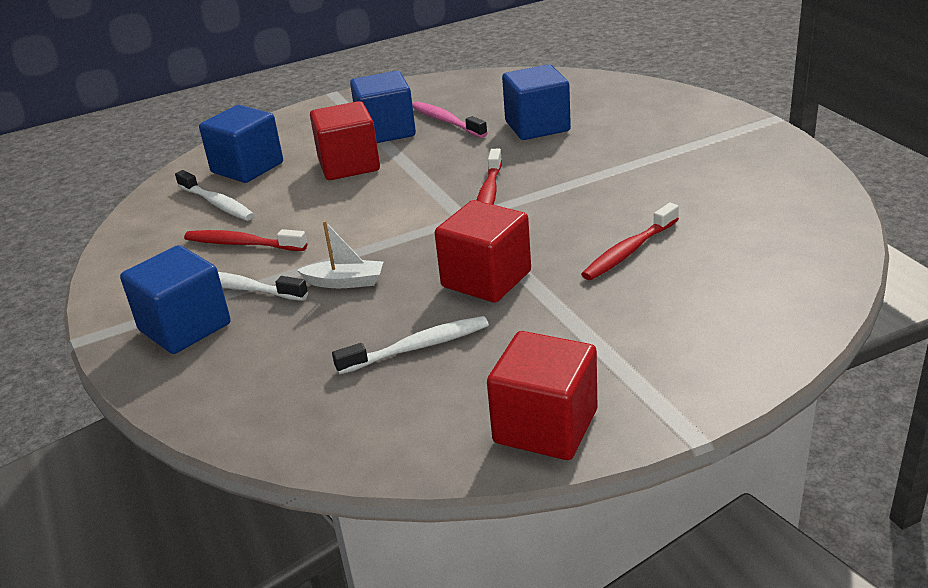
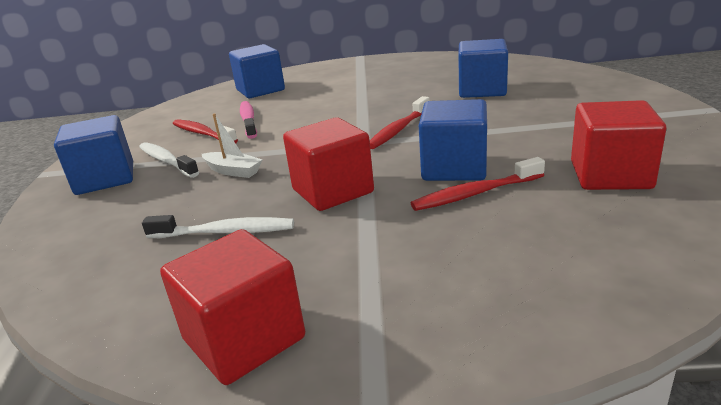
camera: 25 degrees right, 5 degrees down
white toothbrush [175,170,255,221] -> none
red cube [310,101,380,180] -> red cube moved to [571,100,666,190]
blue cube [350,71,416,143] -> blue cube moved to [419,99,487,181]
pink toothbrush [412,101,487,138] -> pink toothbrush moved to [240,101,257,139]

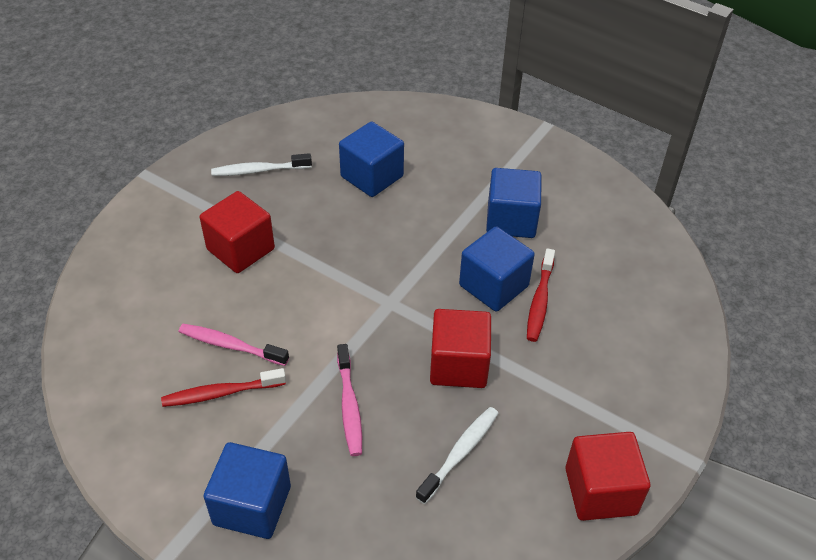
camera: 60 degrees left, 20 degrees up
white toothbrush [139,142,199,178] -> white toothbrush moved to [211,153,312,176]
white boat [202,114,262,178] -> pink toothbrush [337,344,362,456]
blue cube [229,44,285,98] -> blue cube moved to [486,168,542,238]
red toothbrush [370,96,430,149] -> none
red cube [571,100,666,190] -> red cube moved to [200,191,275,273]

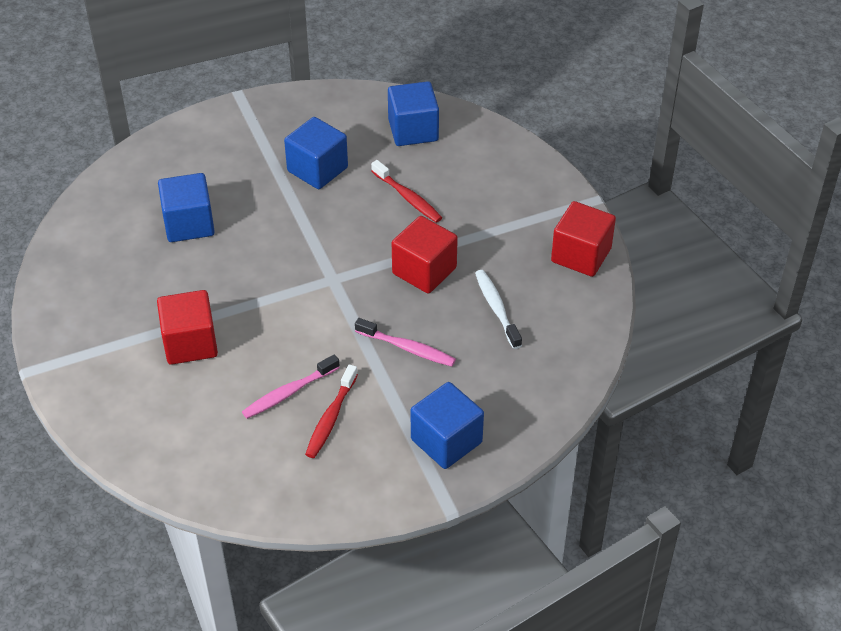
camera: 55 degrees left, 0 degrees up
white toothbrush [211,153,312,176] -> none
blue cube [459,226,535,312] -> blue cube moved to [388,81,439,146]

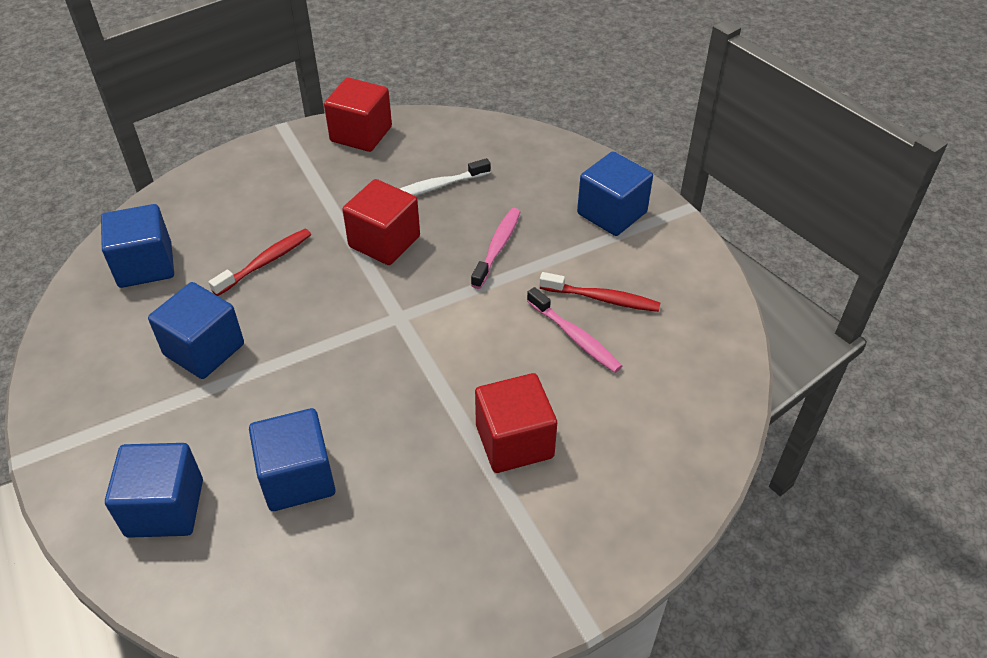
camera: 95 degrees left, 0 degrees up
none -> blue cube [105,443,203,538]

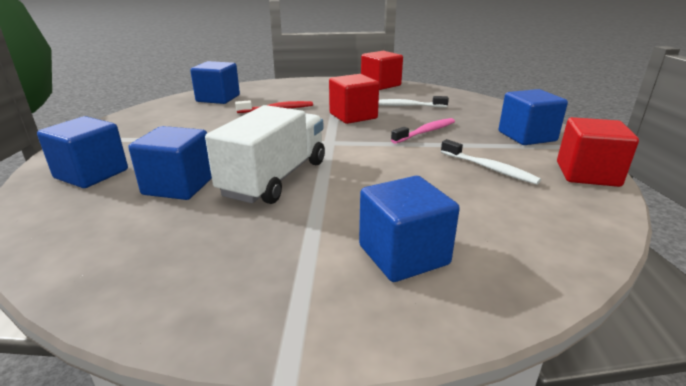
camera: 30 degrees right, 20 degrees down
blue cube [148,282,244,379] -> blue cube moved to [359,176,460,282]
red cube [475,373,557,473] -> red cube moved to [557,117,639,187]
pink toothbrush [527,287,622,373] -> none
red toothbrush [539,272,660,312] -> white toothbrush [441,139,541,185]
none -> white truck [205,105,325,204]

